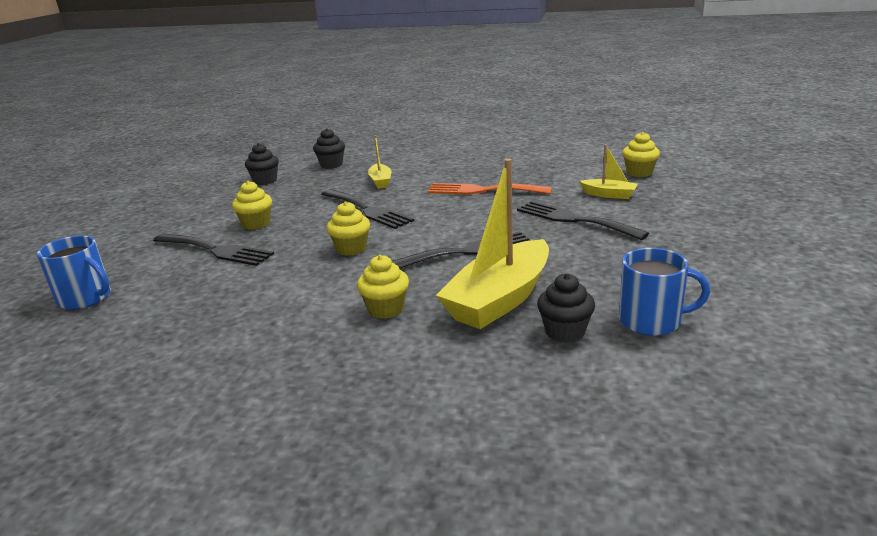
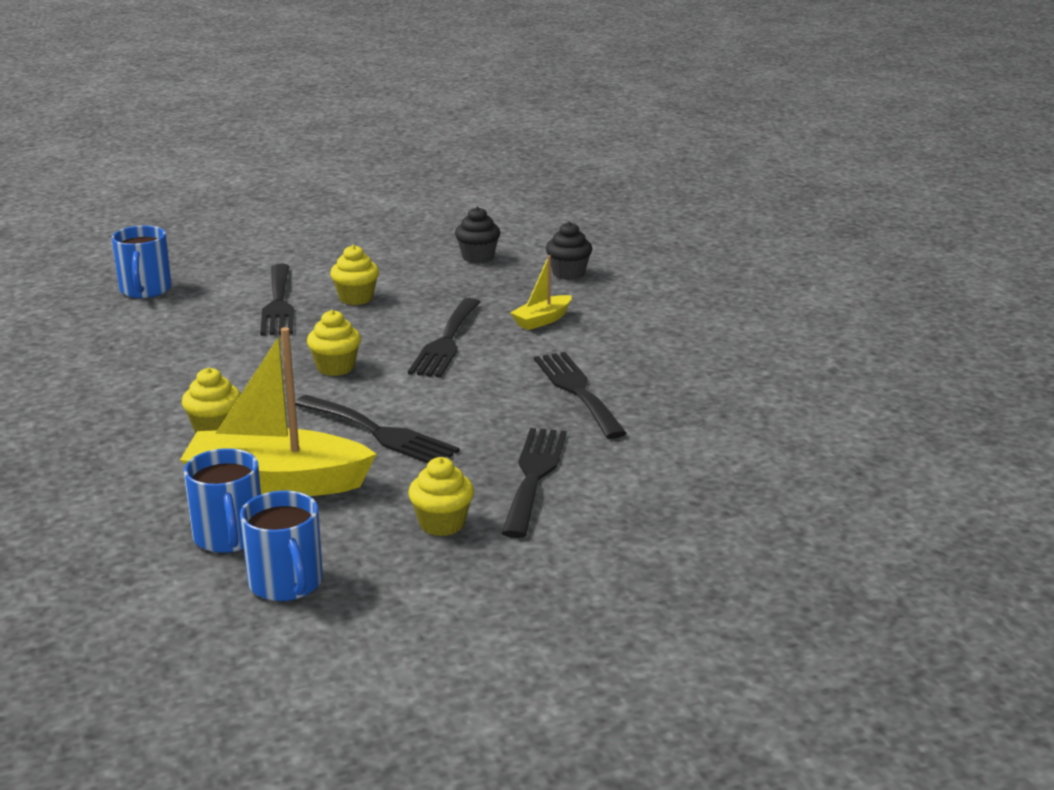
camera: 55 degrees right, 0 degrees up
orange fork [428,183,552,195] -> black fork [534,352,627,439]
black cupcake [537,273,595,343] -> blue mug [184,448,261,553]
yellow boat [579,145,638,199] -> none
yellow cupcake [622,132,660,177] -> yellow cupcake moved to [408,457,474,536]

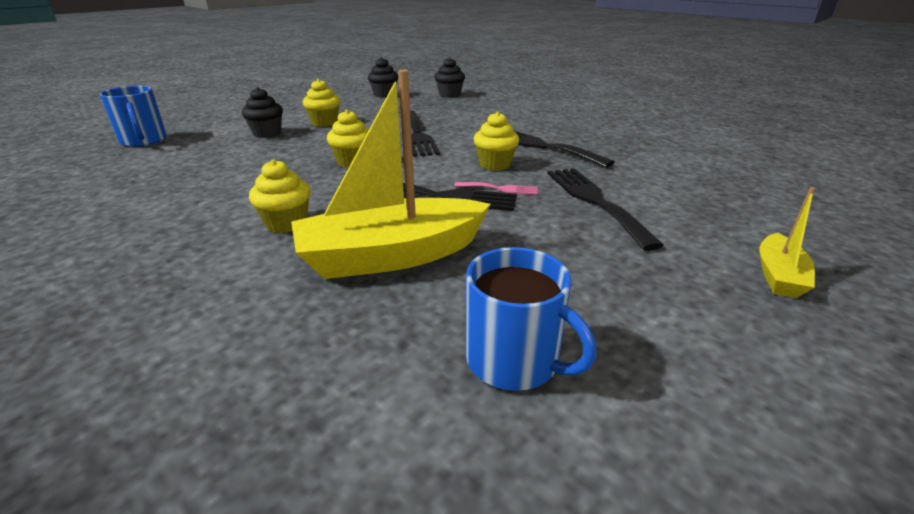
camera: 25 degrees left, 5 degrees up
blue mug [184,448,261,553] -> none
black fork [260,264,294,336] -> black cupcake [242,87,283,138]
yellow cupcake [408,457,474,536] -> yellow cupcake moved to [474,112,519,171]
yellow boat [510,255,572,330] -> yellow boat moved to [759,187,815,298]
none -> pink fork [454,182,538,195]

